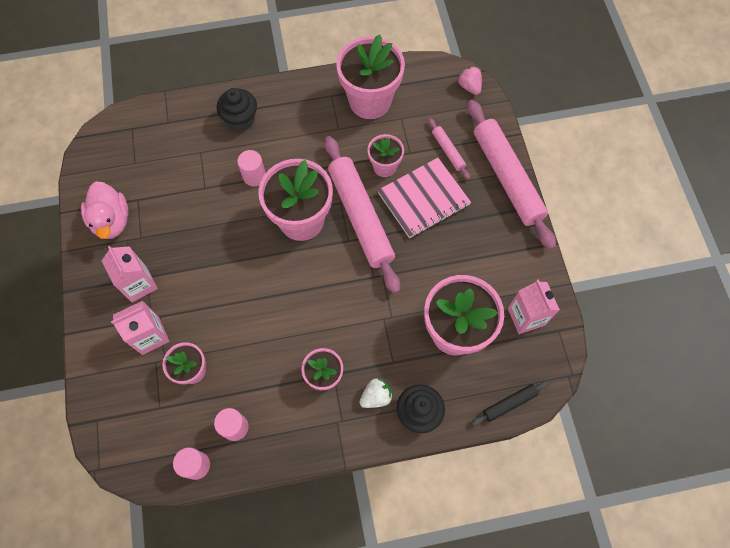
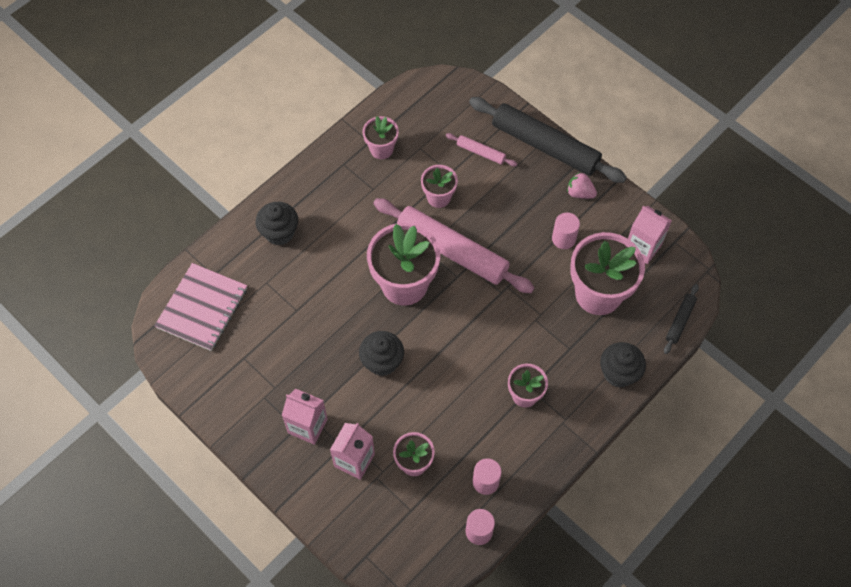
camera: 35 degrees left, 5 degrees down
pink duck [81,181,129,239] -> none
pink cylinder [237,150,266,186] -> pink cylinder moved to [552,213,580,249]
pink flower pot [336,34,405,119] -> pink flower pot [363,116,399,159], size x0.53
white strawberry [360,378,393,408] -> none
pink notebook [377,158,471,238] -> pink notebook moved to [154,263,247,351]
pink strawberry [458,66,482,95] -> pink strawberry moved to [567,172,597,199]
pink rolling pin [468,100,556,250] -> black rolling pin [469,97,627,183]
none -> black cupcake [359,331,404,376]

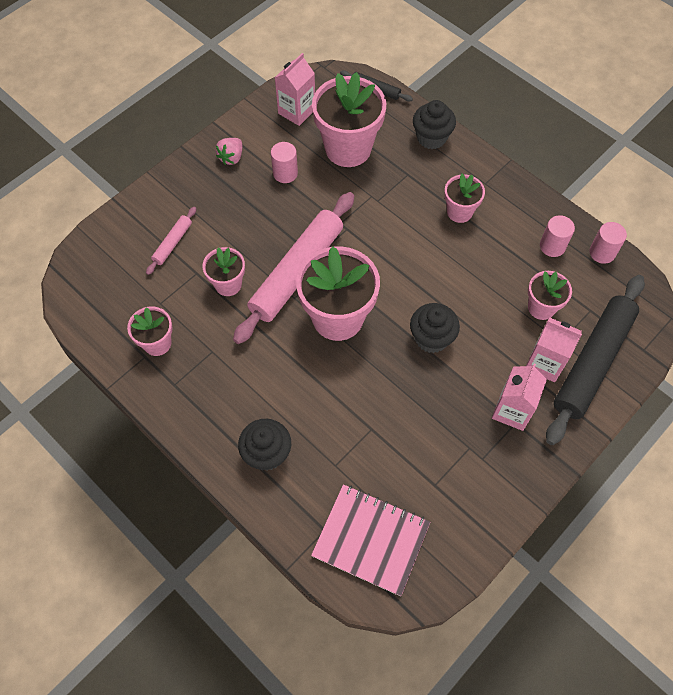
camera: 90 degrees left, 0 degrees up
black rolling pin [469,97,627,183] -> black rolling pin moved to [546,275,645,445]

